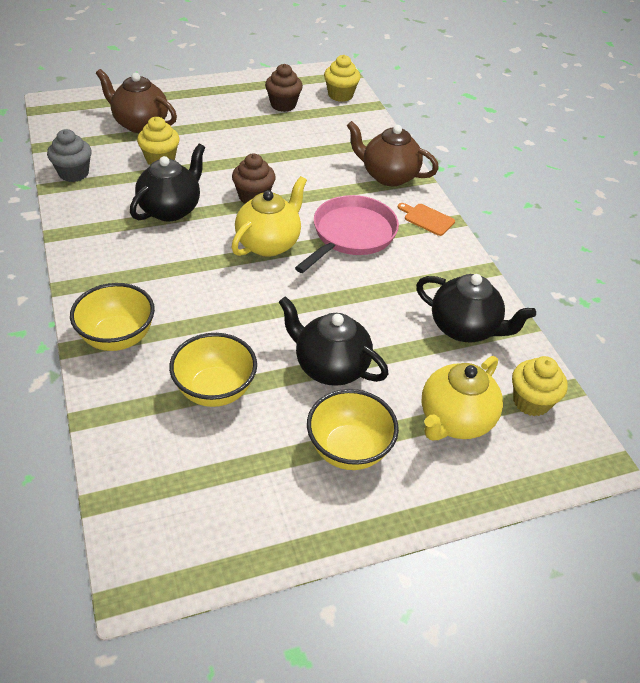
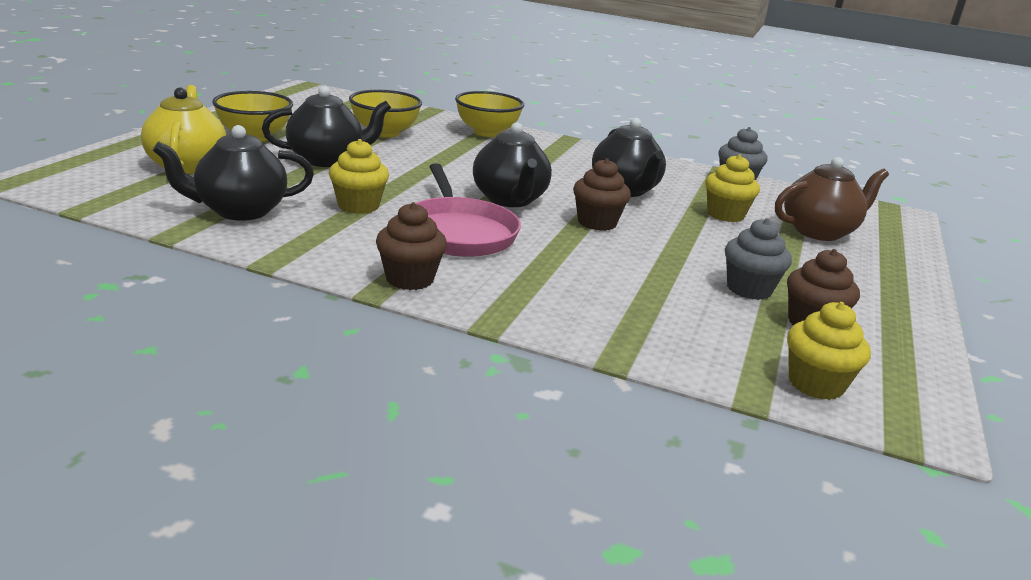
camera: 130 degrees right, 20 degrees down
yellow teapot [231,176,307,257] -> black teapot [473,122,552,207]
brown teapot [347,121,439,186] -> none
orange cutting board [398,203,455,236] -> brown cupcake [376,202,447,290]
yellow cupcake [512,356,568,417] -> yellow cupcake moved to [329,139,389,214]
none -> grey cupcake [725,218,792,300]

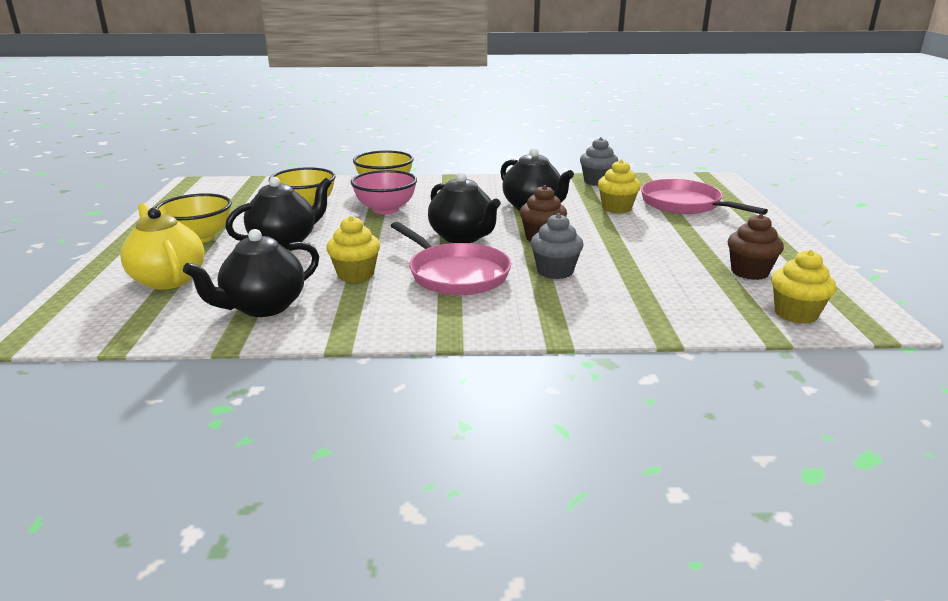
camera: 20 degrees left, 0 degrees up
brown cupcake [376,202,447,290] -> none
grey cupcake [725,218,792,300] -> grey cupcake moved to [530,213,584,279]
brown teapot [775,157,889,241] -> pink pan [641,179,768,215]
none -> pink bowl [351,170,417,214]

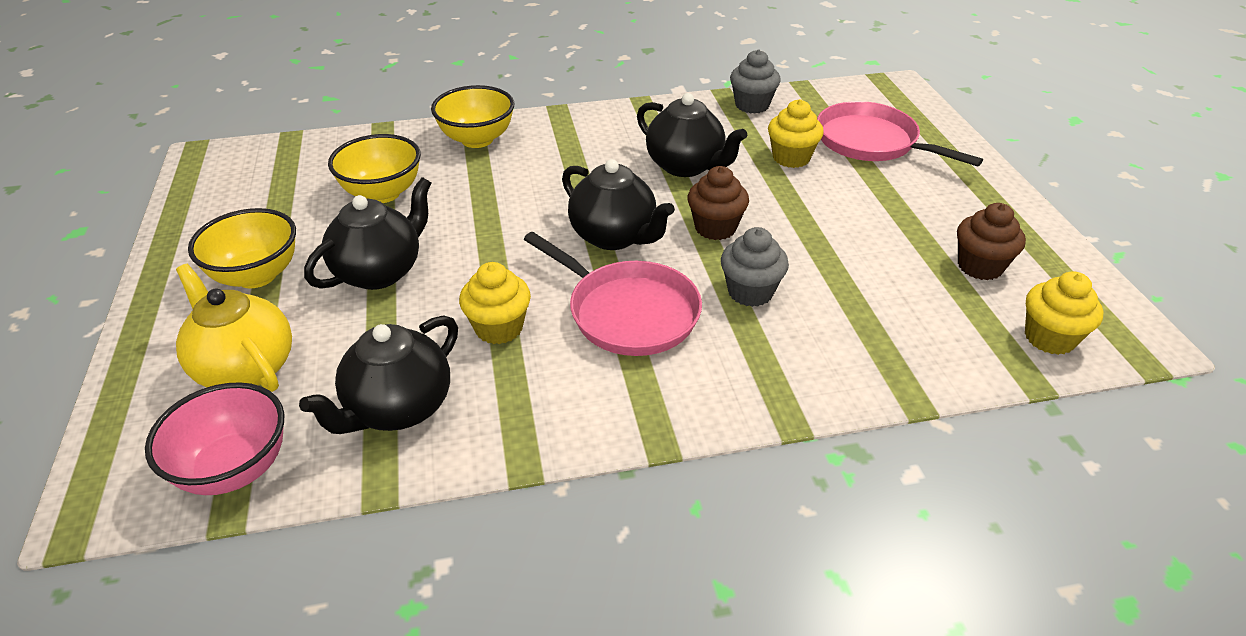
camera: 10 degrees left, 15 degrees up
pink bowl [351,170,417,214] -> pink bowl moved to [145,382,285,495]

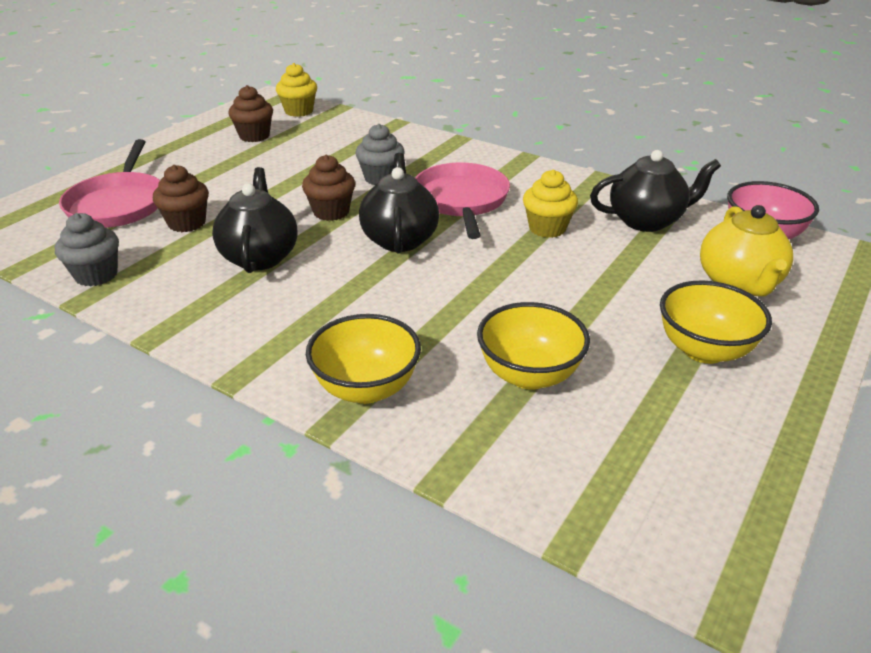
camera: 135 degrees left, 5 degrees down
black teapot [304,177,431,290] -> none
yellow cupcake [768,99,824,168] -> brown cupcake [153,165,209,232]

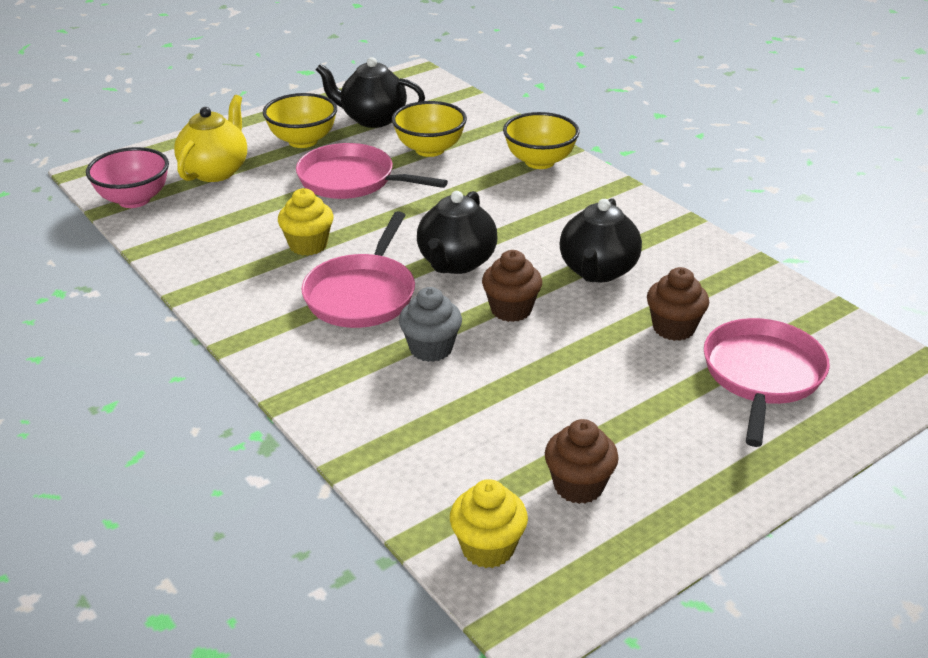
camera: 160 degrees left, 0 degrees up
grey cupcake [55,213,119,287] -> none
black teapot [590,150,721,232] -> black teapot moved to [316,57,425,128]
none -> pink pan [296,143,448,199]

